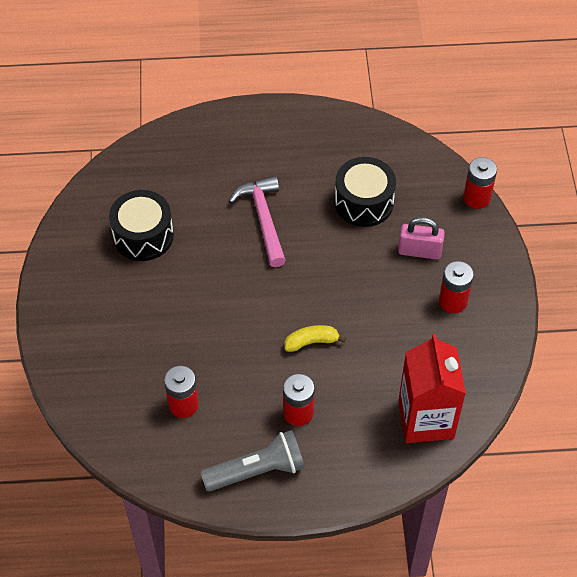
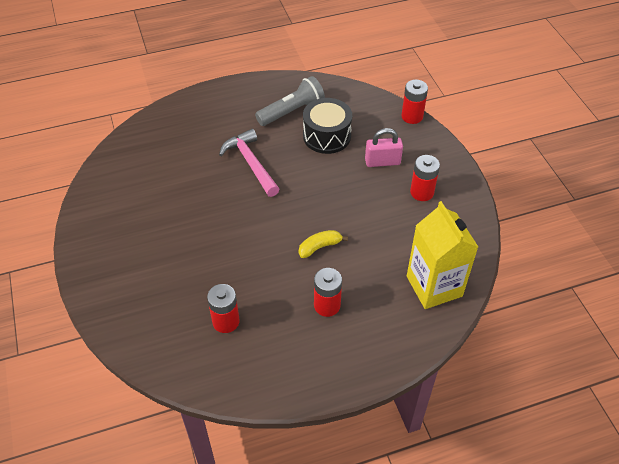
camera: 15 degrees left, 5 degrees down
black drum [109,190,174,261] -> none
grey flashlight [201,430,305,491] -> grey flashlight moved to [255,76,325,126]
red carton [398,334,466,443] -> yellow carton [407,201,478,309]

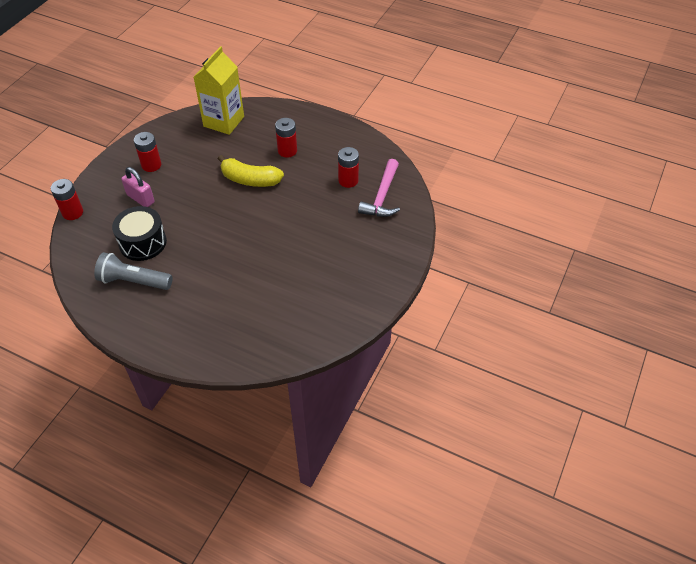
camera: 135 degrees left, 0 degrees up
pink hammer [219,129,279,197] -> pink hammer moved to [358,159,400,217]
yellow banana [299,230,348,258] -> yellow banana [218,155,284,187], size x1.68

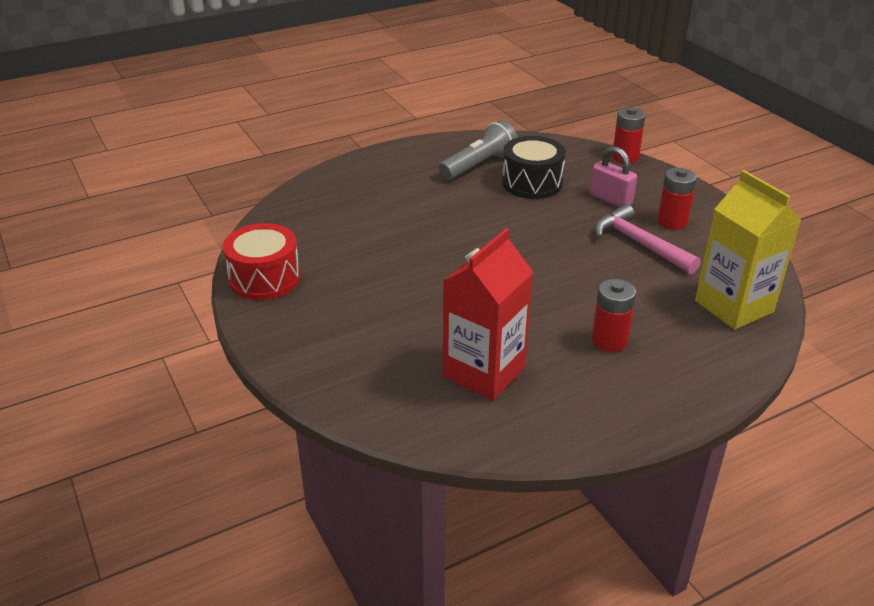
camera: 125 degrees right, 15 degrees down
pink padlock [121,167,155,207] -> pink padlock turned 60 degrees clockwise [590,146,637,207]
yellow banana [218,155,284,187] -> none
red battery [338,147,359,188] -> red carton [443,228,533,401]
pink hammer [358,159,400,217] -> pink hammer moved to [594,204,701,274]
none -> red drum [223,223,300,300]

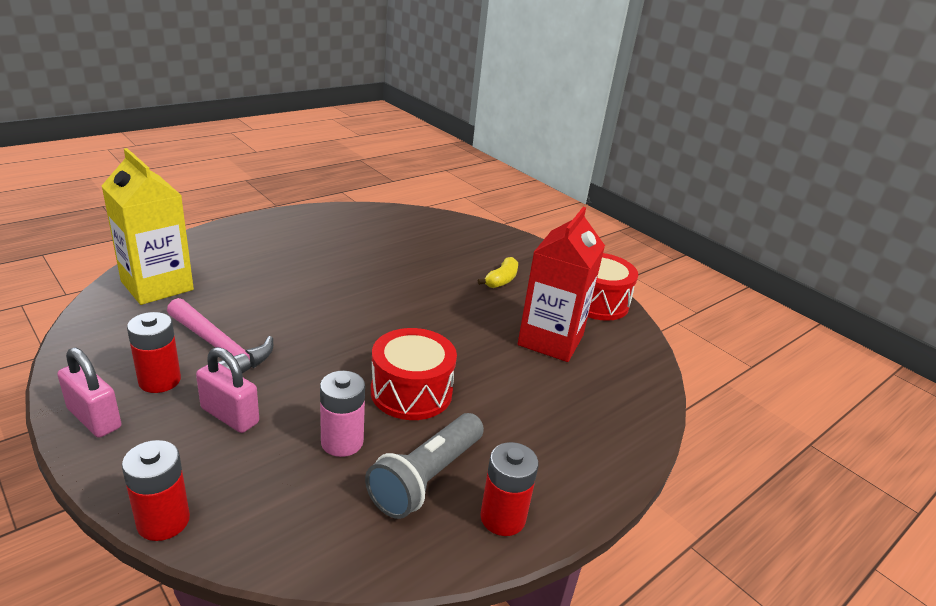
camera: 165 degrees right, 5 degrees down
red carton [443,228,533,401] -> red carton moved to [518,207,605,362]
black drum [502,136,566,199] -> pink battery [320,371,365,457]
red battery [592,279,636,352] -> red battery moved to [480,442,539,536]
none -> pink padlock [57,347,121,438]
none -> red drum [371,328,457,420]
none -> yellow banana [478,257,518,288]

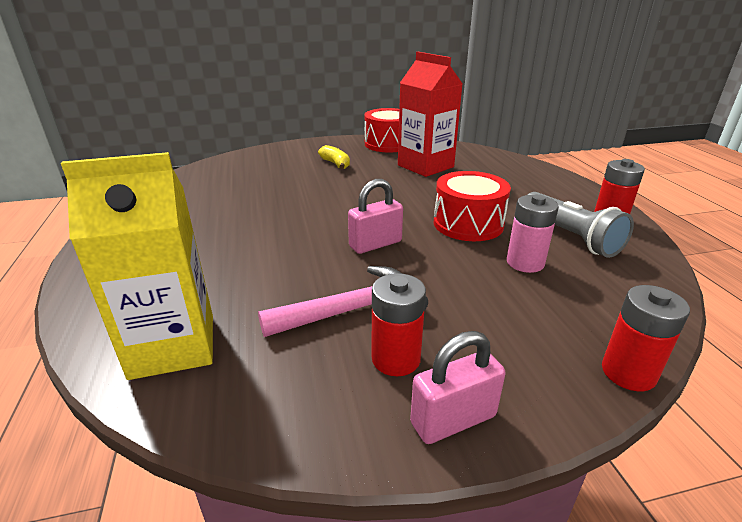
camera: 60 degrees left, 0 degrees up
pink padlock [196,347,259,433] -> pink padlock moved to [348,179,403,254]

